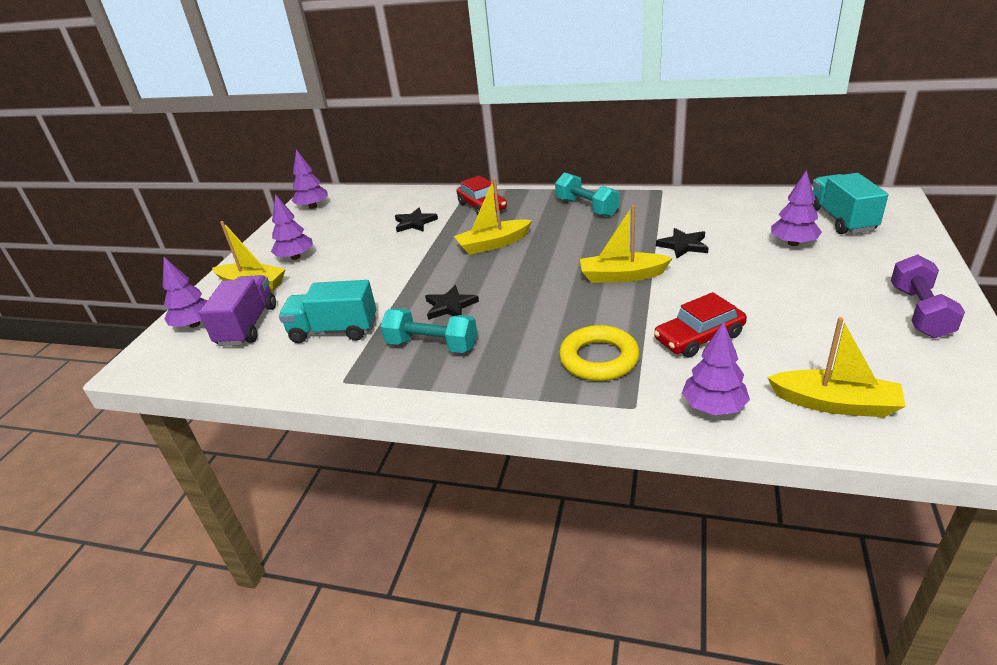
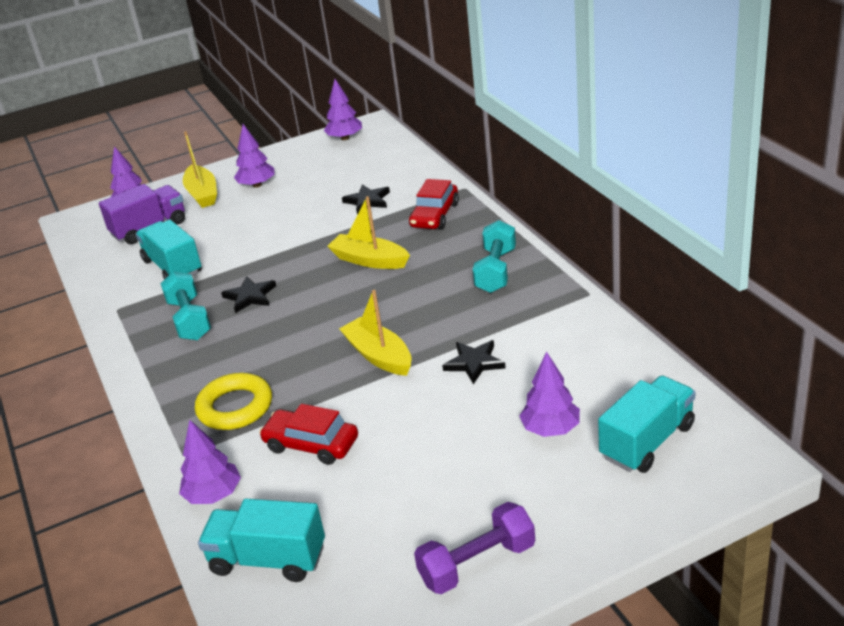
camera: 50 degrees right, 0 degrees up
yellow boat [767,317,906,417] -> turquoise truck [198,499,325,582]

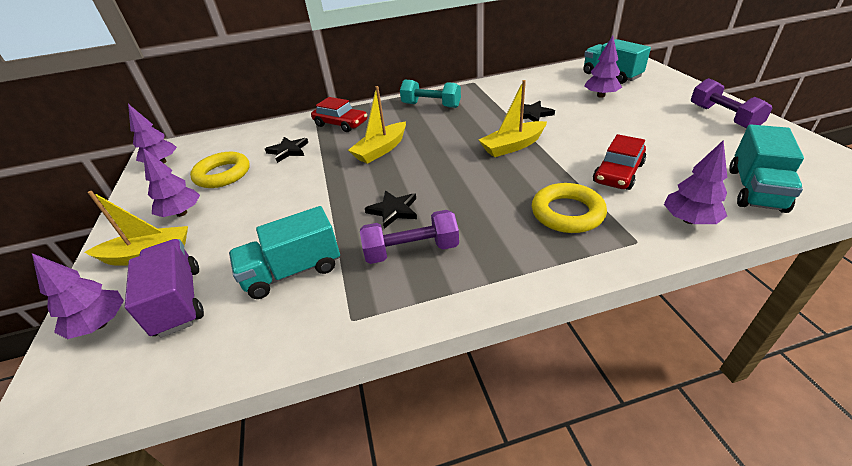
camera: 80 degrees left, 5 degrees up
turquoise dumbbell [160,271,211,340] -> purple dumbbell [360,210,459,264]
none -> yellow ring [190,152,250,188]

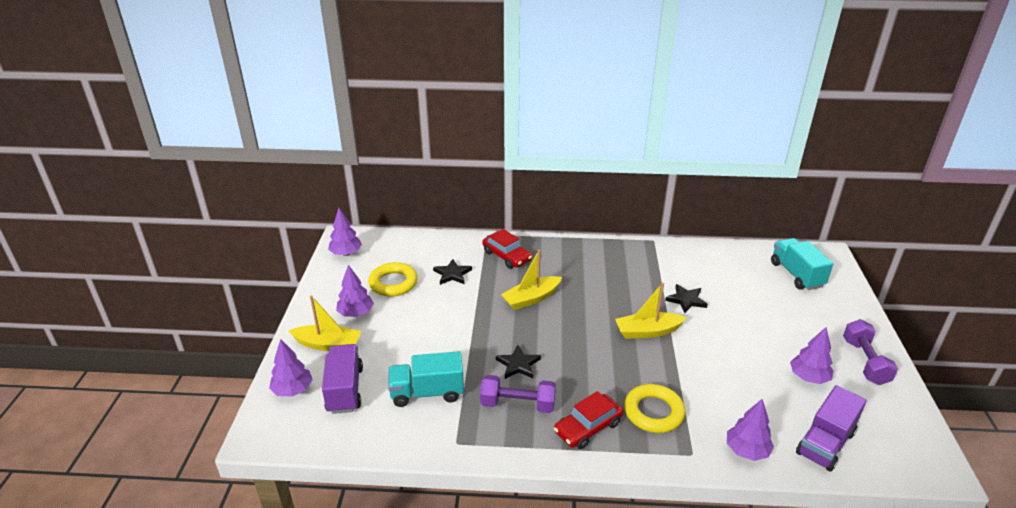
camera: 15 degrees right, 5 degrees down
turquoise dumbbell [400,80,461,108] -> none
purple tree [584,35,622,98] -> purple tree moved to [790,327,834,384]
red car [593,134,646,190] -> red car moved to [554,391,623,449]
turquoise truck [729,125,804,213] -> purple truck [796,385,867,472]

